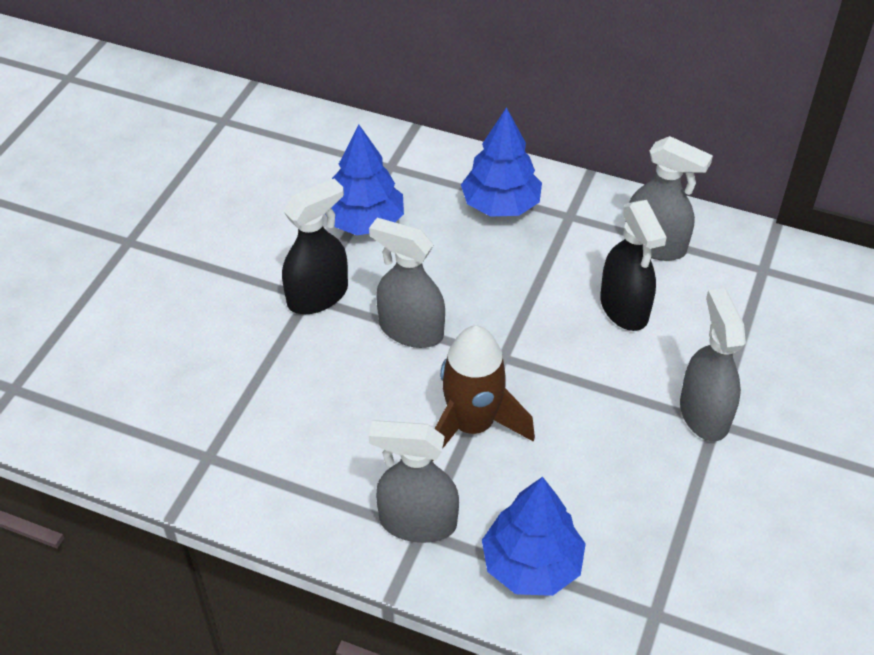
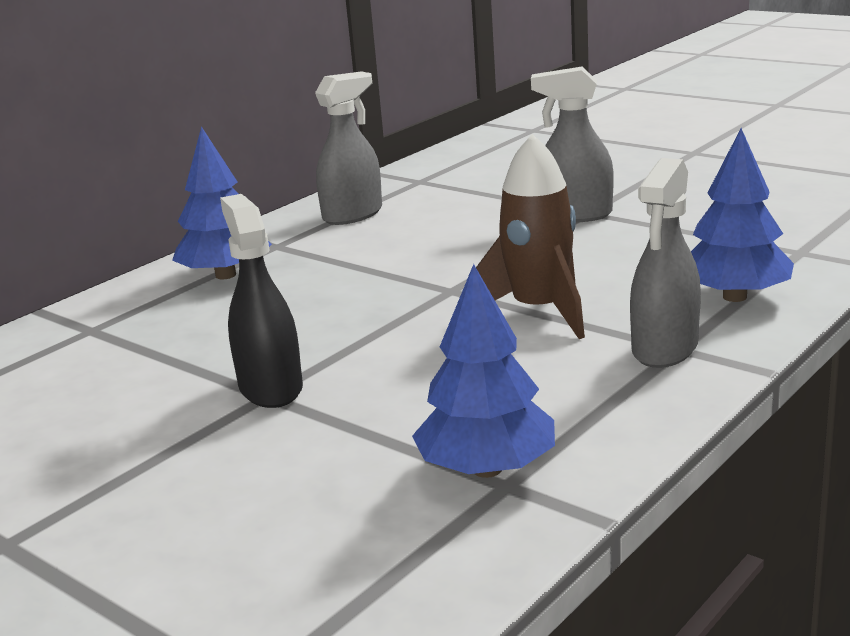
camera: 70 degrees left, 25 degrees down
blue tree [326,125,404,235] -> blue tree moved to [412,264,555,478]
grey spray bottle [369,218,445,348] -> none
black spray bottle [600,200,667,331] -> none

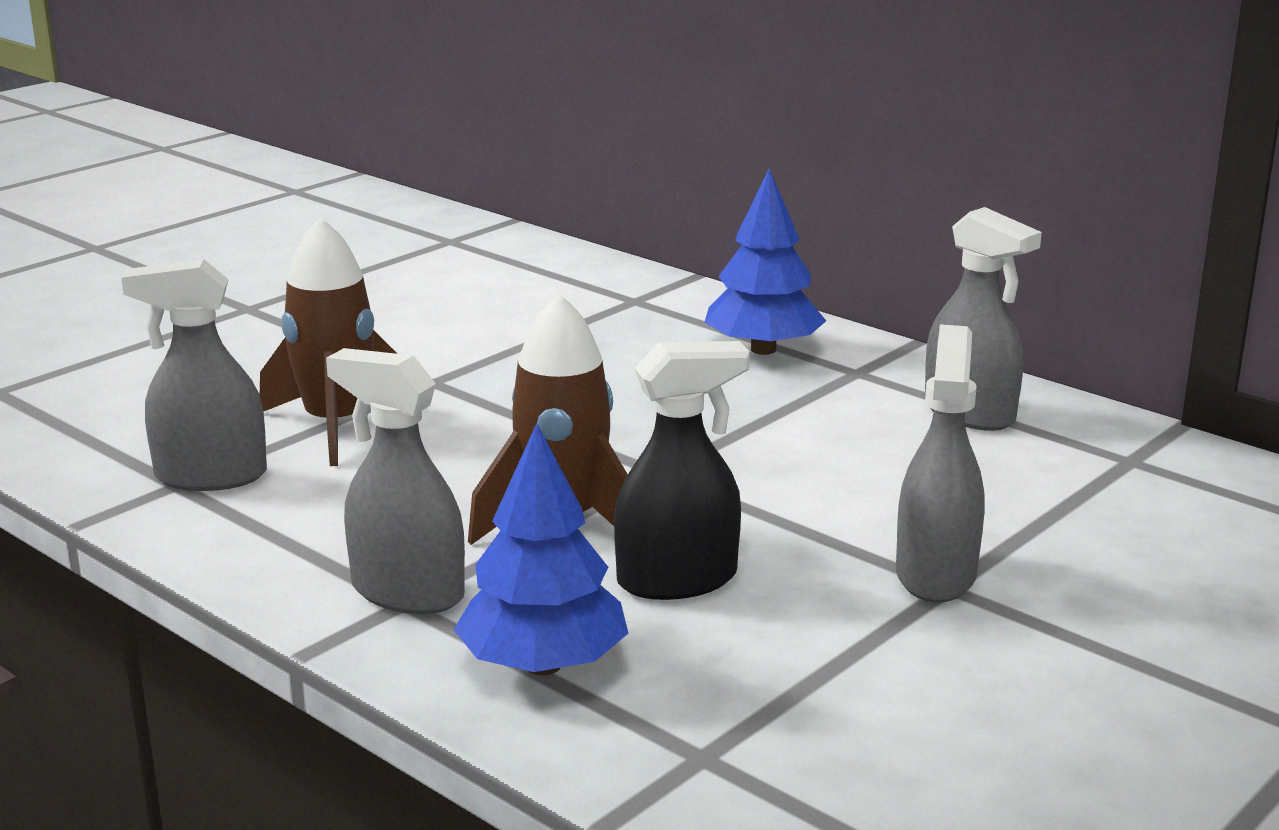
camera: 90 degrees right, 0 degrees up
black spray bottle [220,194,303,408] -> black spray bottle moved to [614,341,750,600]
blue tree [412,264,555,478] -> grey spray bottle [121,259,267,491]
none -> brown rocket [260,217,397,466]

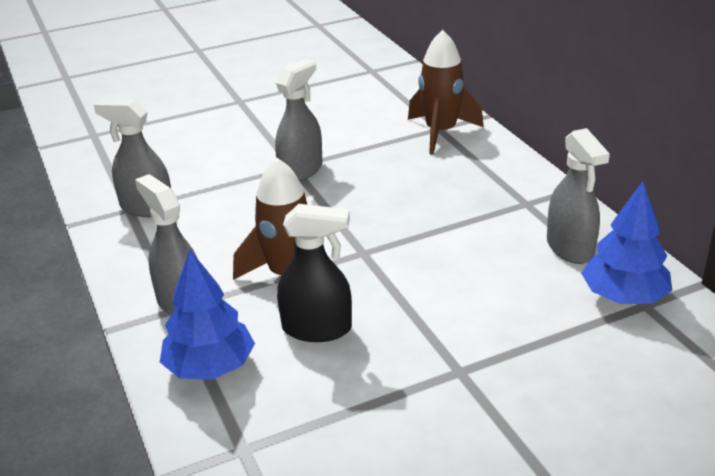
camera: 25 degrees right, 10 degrees up
brown rocket [260,217,397,466] -> brown rocket moved to [408,30,484,155]
blue tree [704,168,826,355] -> blue tree moved to [581,181,672,304]
grey spray bottle [896,324,985,603] -> grey spray bottle moved to [275,59,322,181]

